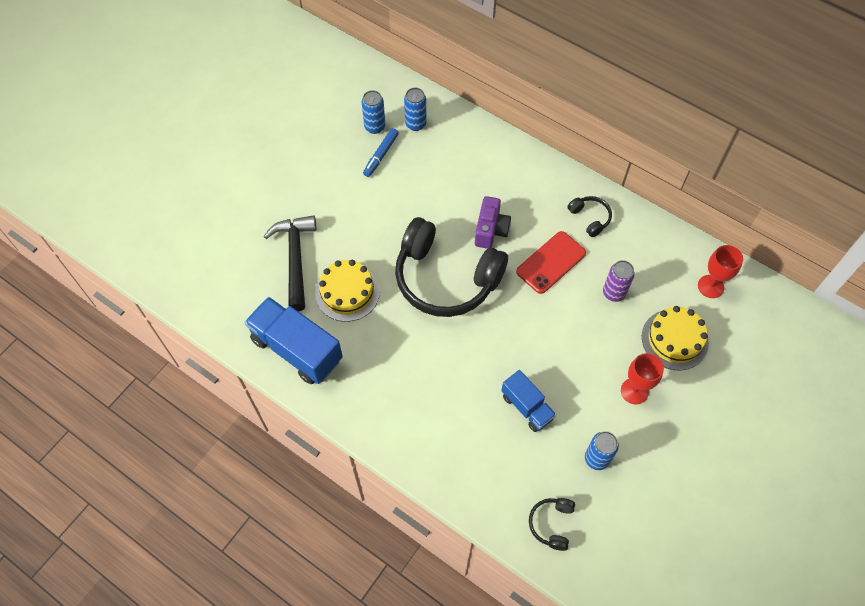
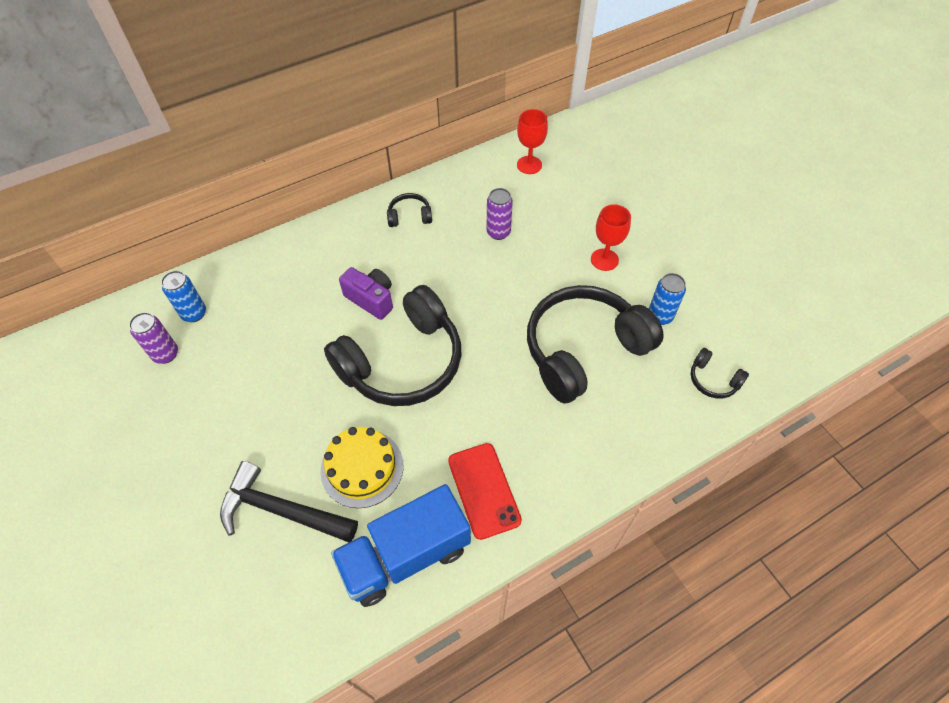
camera: 65 degrees left, 5 degrees down
blue can [362,90,385,134] -> purple can [129,312,178,364]
blue marker [363,128,399,177] -> none
blue truck [501,370,556,432] -> black headphones [527,285,664,404]
red phone [516,231,586,294] -> red phone moved to [448,443,522,540]
yellow cake [642,306,709,370] -> none

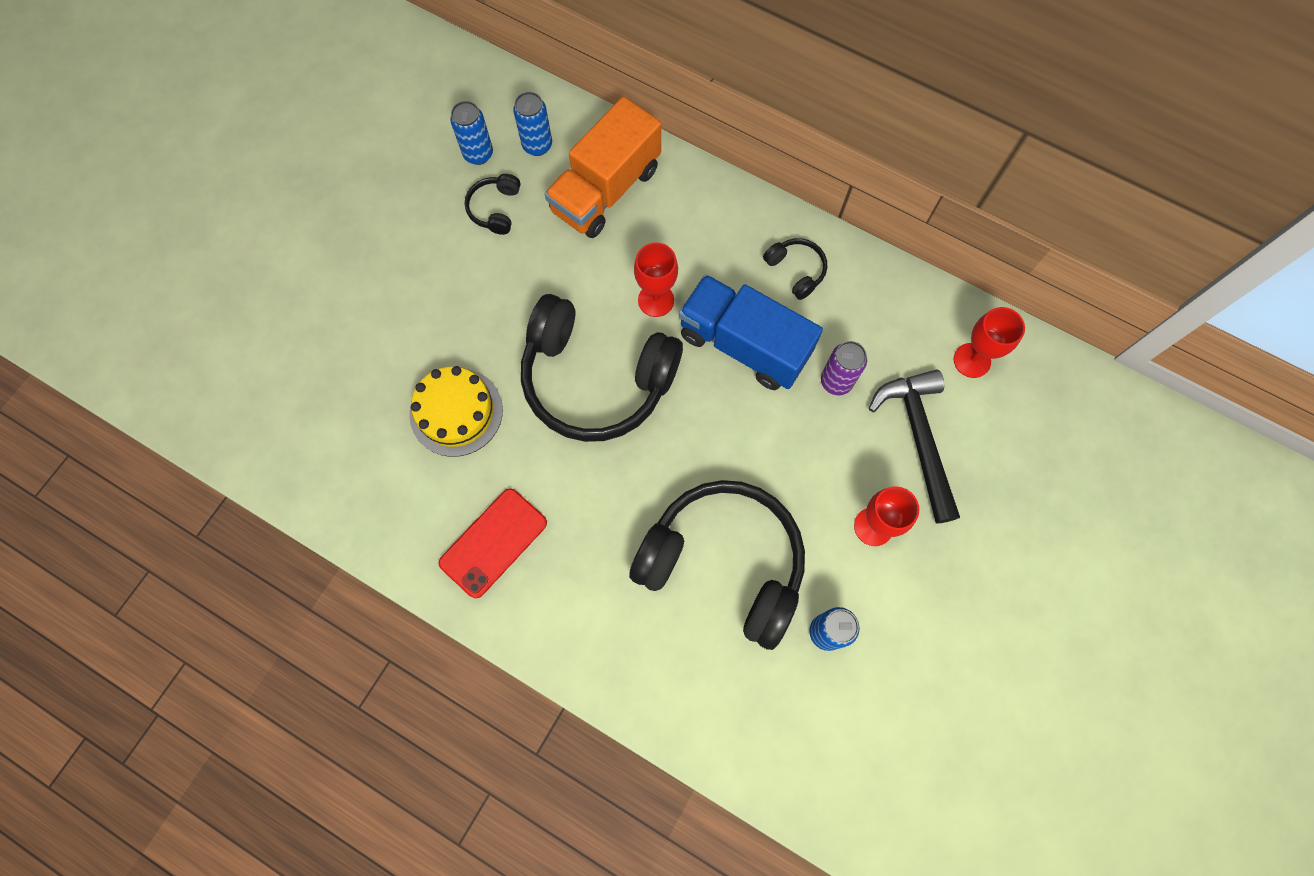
camera: 60 degrees right, 15 degrees up
purple can [129,312,178,364] -> blue can [450,101,493,165]
black hammer [220,461,358,542] -> black hammer moved to [869,370,960,524]
blue truck [331,484,471,607] -> blue truck moved to [679,274,823,390]
purple camera [339,267,393,320] -> red goblet [634,243,678,317]
black headphones [691,348,749,399] -> black headphones moved to [465,174,521,235]
none -> orange truck [545,97,661,238]

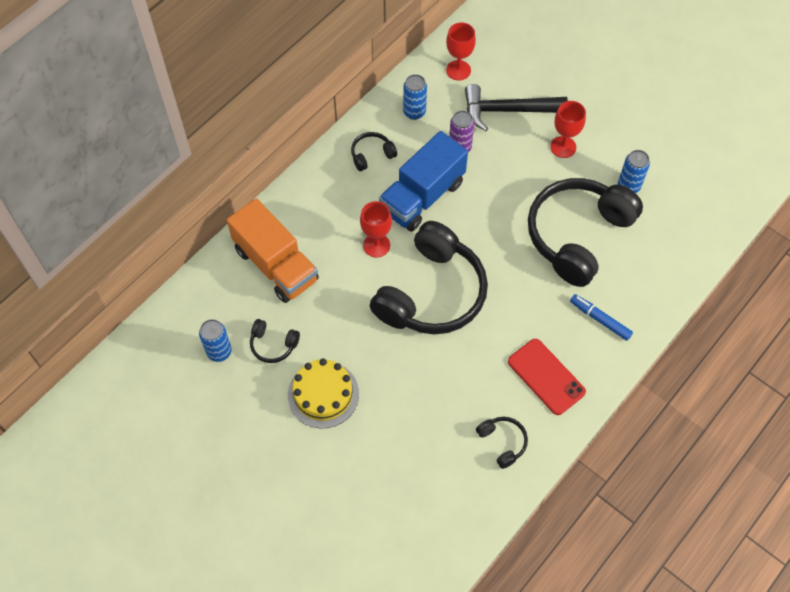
camera: 80 degrees left, 10 degrees down
yellow cake [409,366,503,457] -> yellow cake moved to [288,359,359,429]
blue can [513,92,552,156] -> blue can moved to [403,74,427,120]
none -> black headphones [476,417,528,469]
none -> blue marker [570,294,633,341]

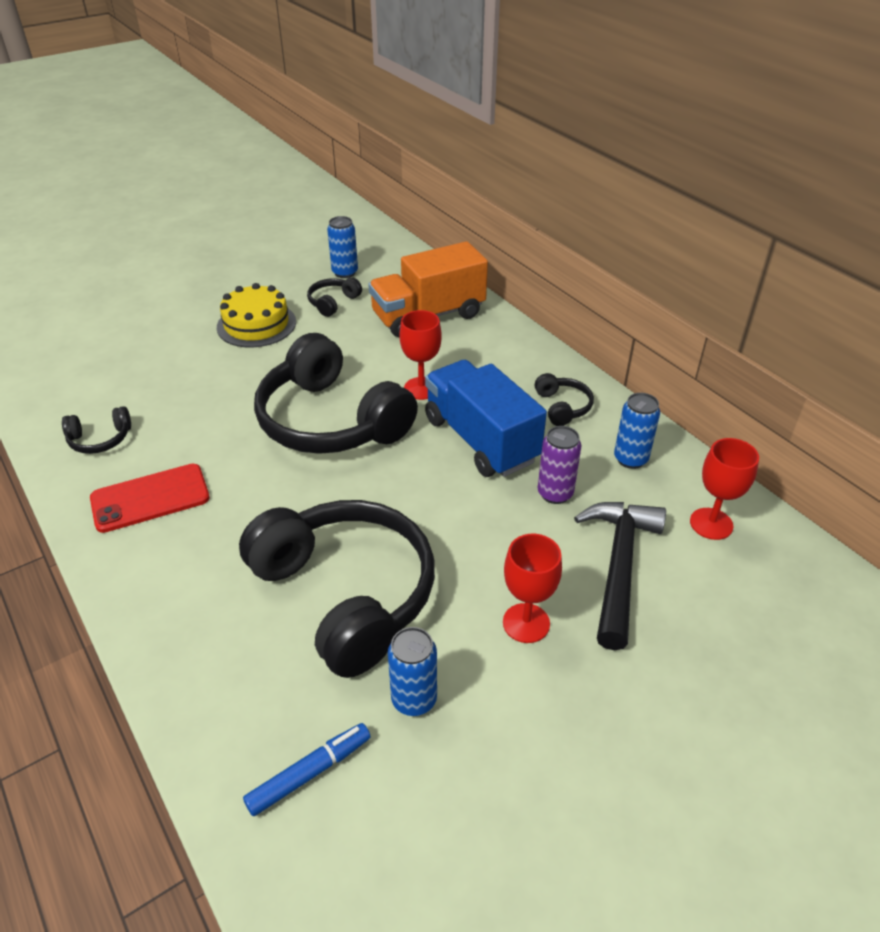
camera: 105 degrees right, 20 degrees down
blue marker [570,294,633,341] -> blue marker moved to [243,723,371,816]

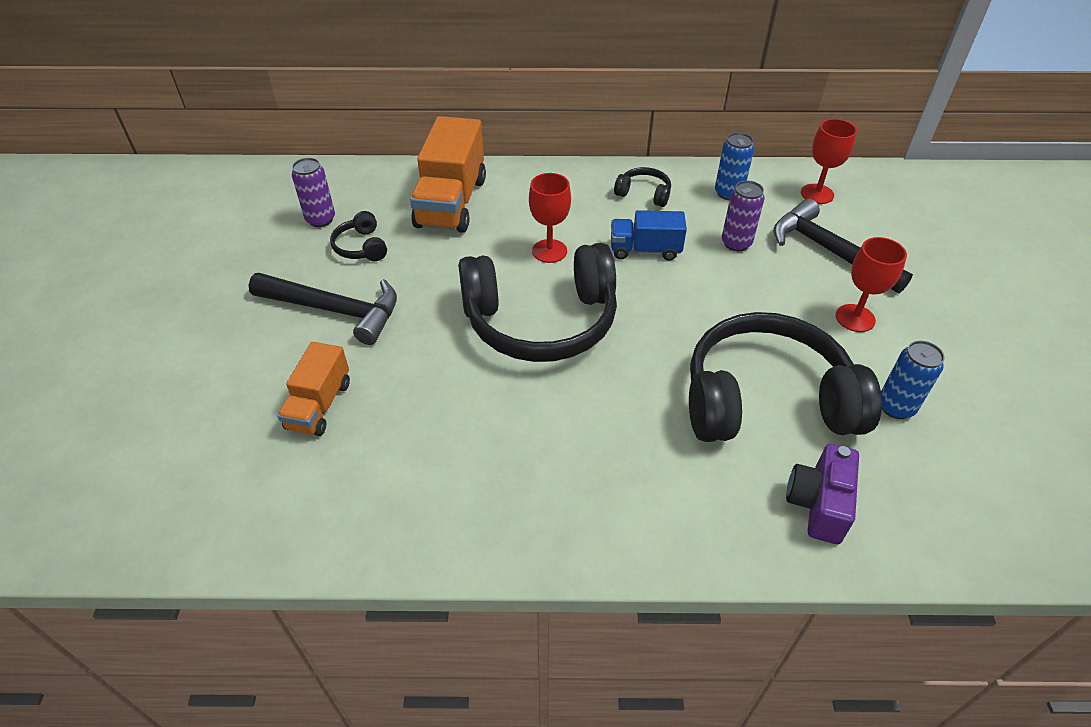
camera: 55 degrees left, 5 degrees up
black headphones [62,406,131,454] -> none
red phone [90,464,210,533] -> none
yellow cake [217,283,296,347] -> black hammer [249,273,397,345]
blue marker [243,723,371,816] -> none
blue can [327,216,358,278] -> purple can [292,158,335,227]
blue truck [425,360,547,477] -> blue truck [611,210,687,260], size x0.58
none -> orange truck [277,342,350,436]
none -> purple camera [786,444,859,544]

